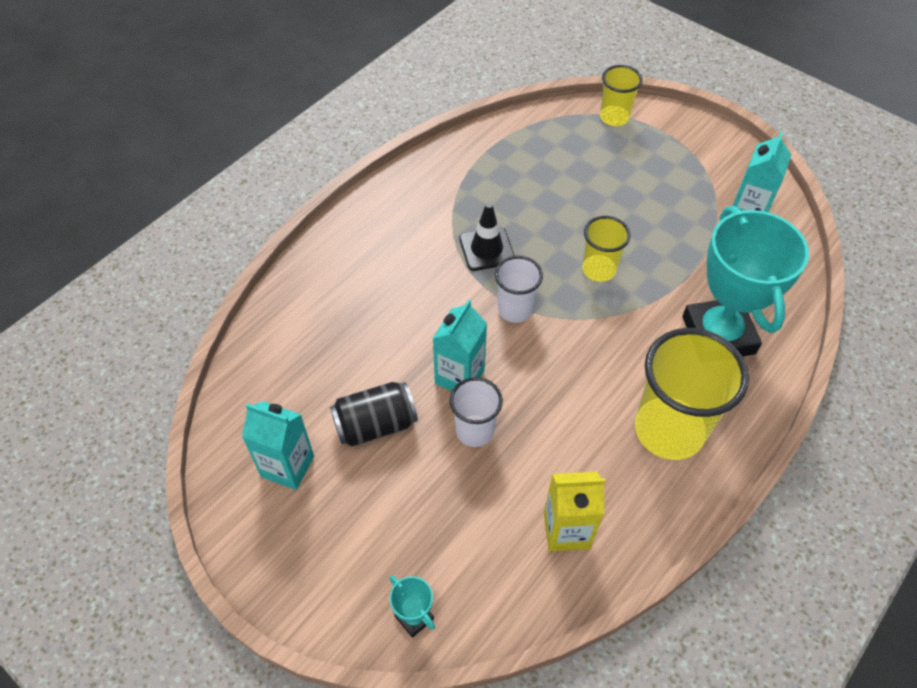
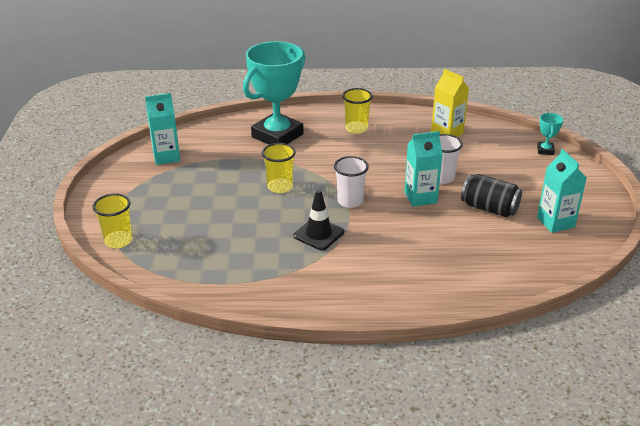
camera: 130 degrees left, 20 degrees down
yellow cup [635,328,749,460] -> yellow cup [342,88,373,134], size x0.55

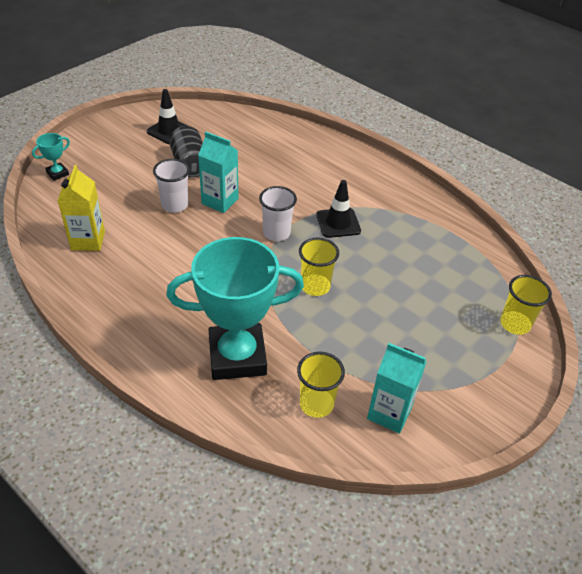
camera: 140 degrees left, 10 degrees up
yellow cup [342,88,373,134] -> yellow cup moved to [297,352,345,418]
turquoise carton [537,149,587,233] -> black traffic cone [147,89,187,144]

